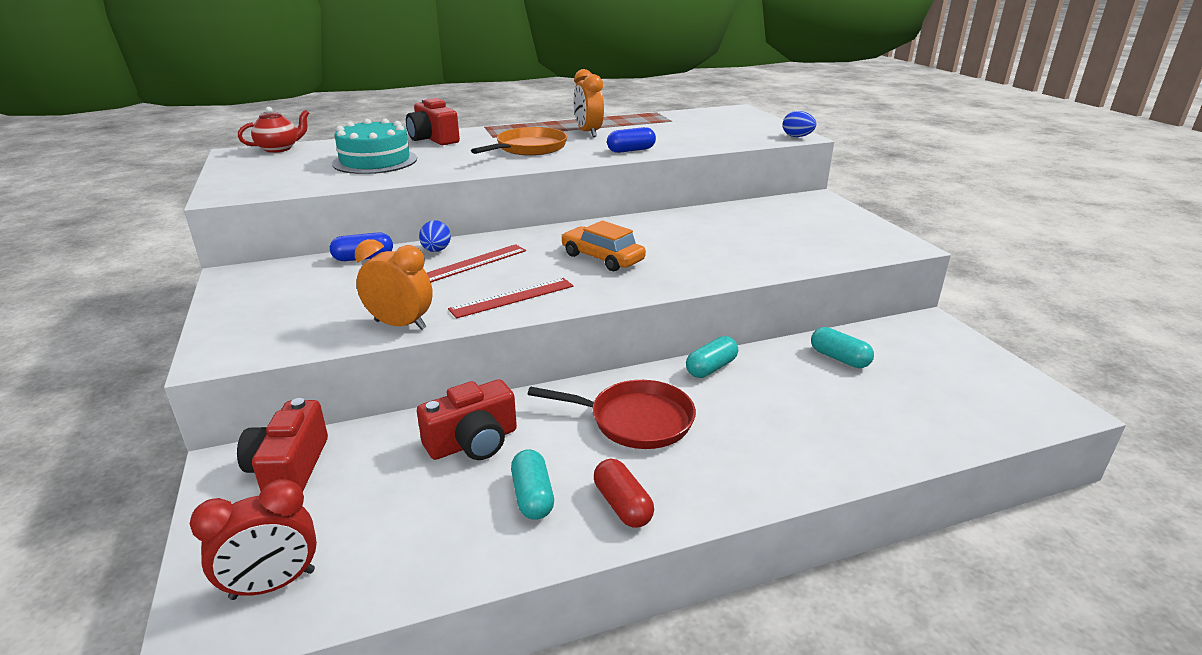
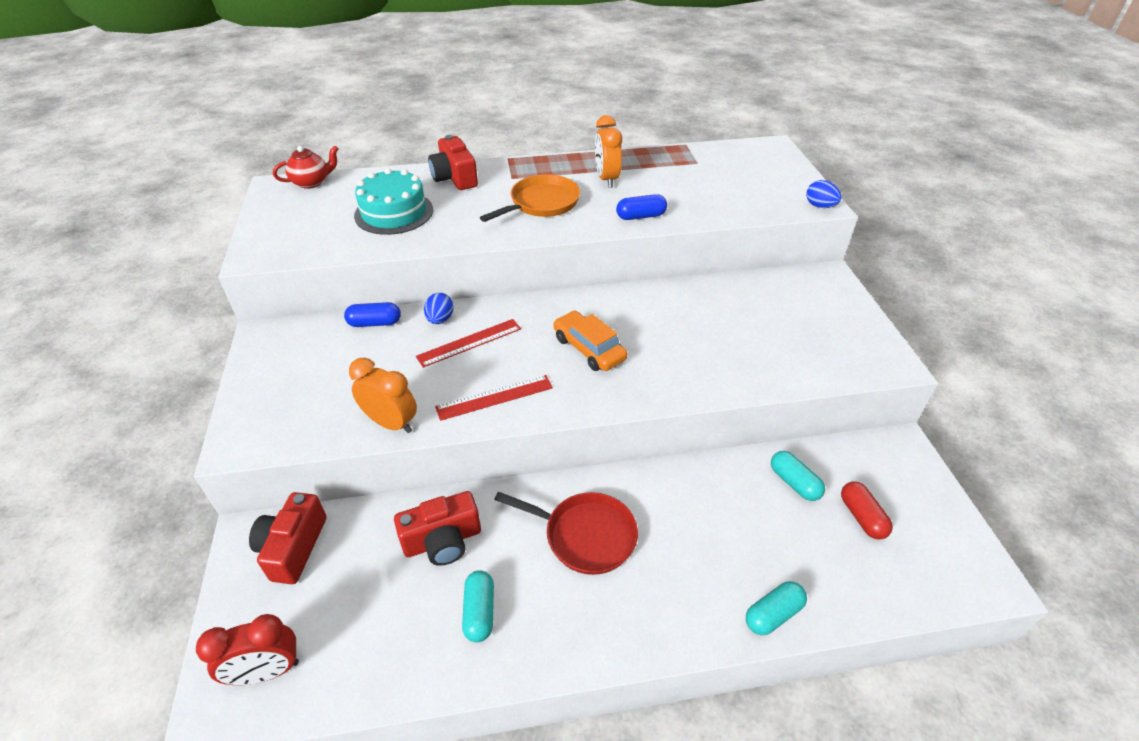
camera: 10 degrees right, 15 degrees up
red capsule [594,459,654,528] -> red capsule moved to [841,481,893,540]
turquoise capsule [686,336,738,378] -> turquoise capsule moved to [746,581,807,635]

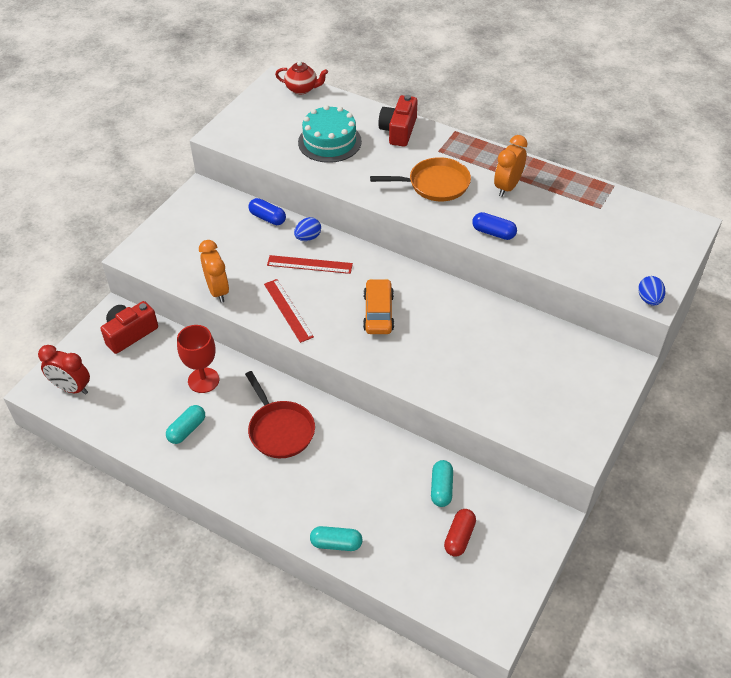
camera: 40 degrees right, 5 degrees up
red camera [394,491,481,566] -> red goblet [177,325,219,393]
red ruler [435,375,553,421] -> red ruler turned 45 degrees clockwise [264,279,314,343]

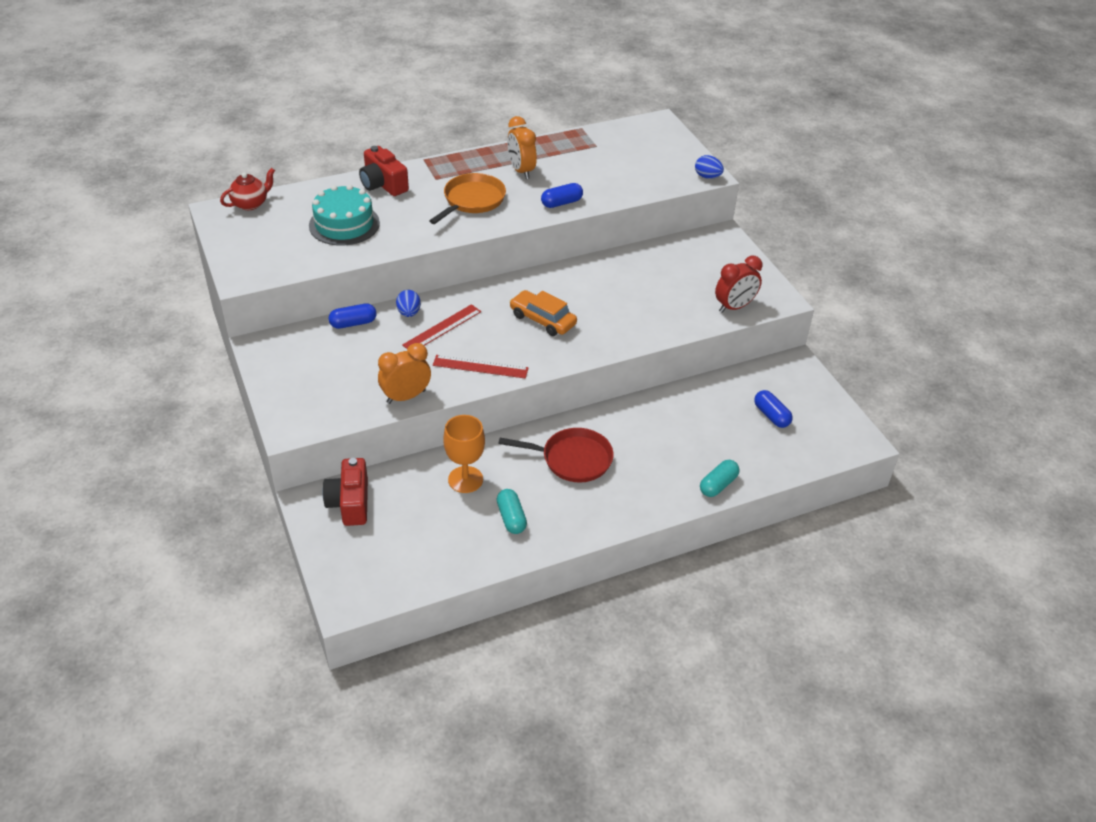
camera: 55 degrees left, 5 degrees down
red clock [38,345,90,395] -> red clock moved to [715,256,762,313]
red goblet [177,325,219,393] -> orange goblet [443,415,485,493]
orange clock [199,240,229,303] -> orange clock turned 45 degrees counterclockwise [378,343,431,404]
turquoise capsule [431,460,453,507] -> none
red capsule [444,509,476,557] -> blue capsule [754,390,793,428]

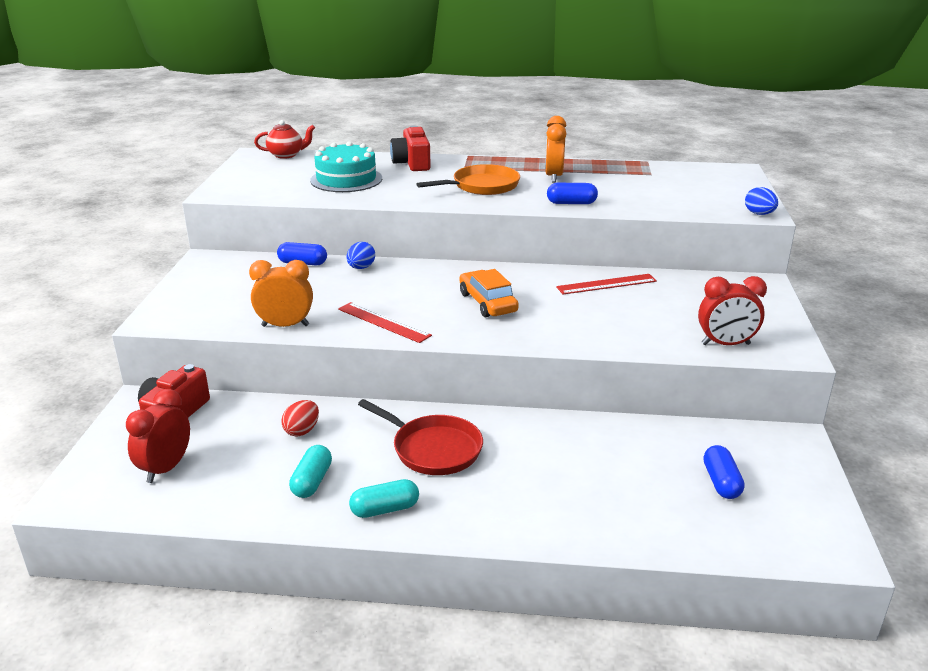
camera: 30 degrees right, 15 degrees down
red ruler [402,304,481,349] -> red ruler moved to [556,274,657,295]
orange goblet [443,415,485,493] -> red egg [281,400,319,437]
turquoise capsule [700,460,740,497] -> turquoise capsule moved to [349,479,419,518]
none -> red clock [126,389,190,483]

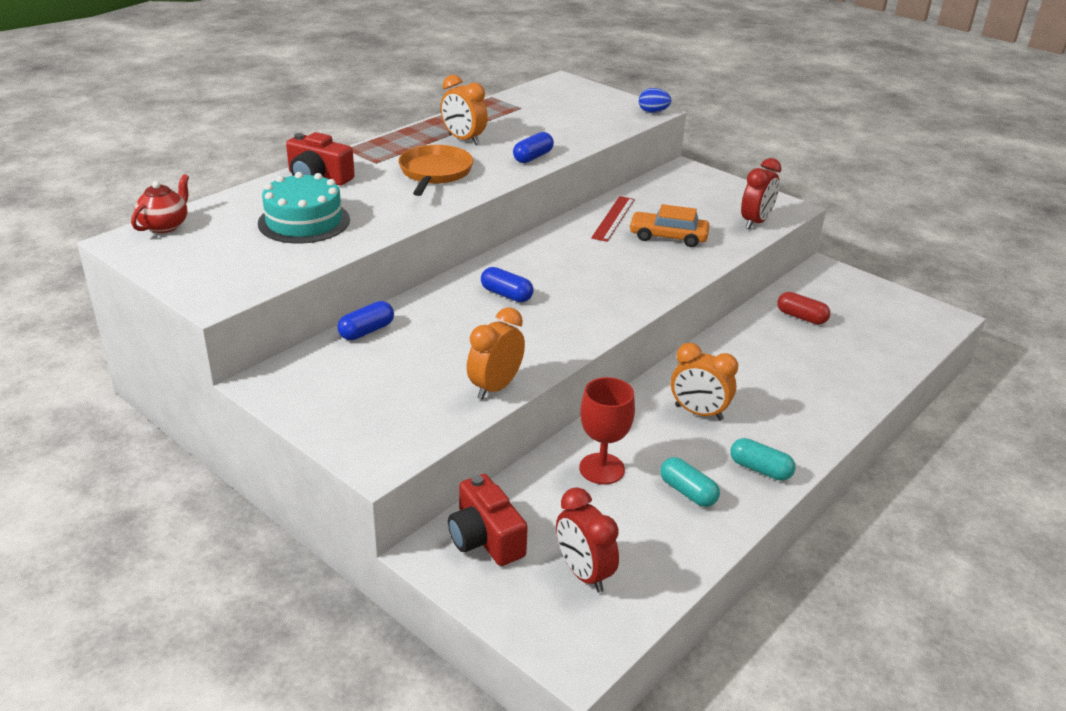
camera: 55 degrees left, 5 degrees up
red egg [281,400,319,437] -> red goblet [579,377,635,484]
red ruler [338,302,432,343] -> none
blue egg [346,242,375,269] -> none
turquoise capsule [349,479,419,518] -> turquoise capsule turned 75 degrees counterclockwise [730,438,796,481]
red pan [358,399,483,475] -> orange clock [671,343,738,420]
orange car [459,269,519,317] -> orange car moved to [629,204,710,247]
blue capsule [703,445,745,499] -> blue capsule moved to [481,267,533,302]
none -> red capsule [777,292,830,324]

